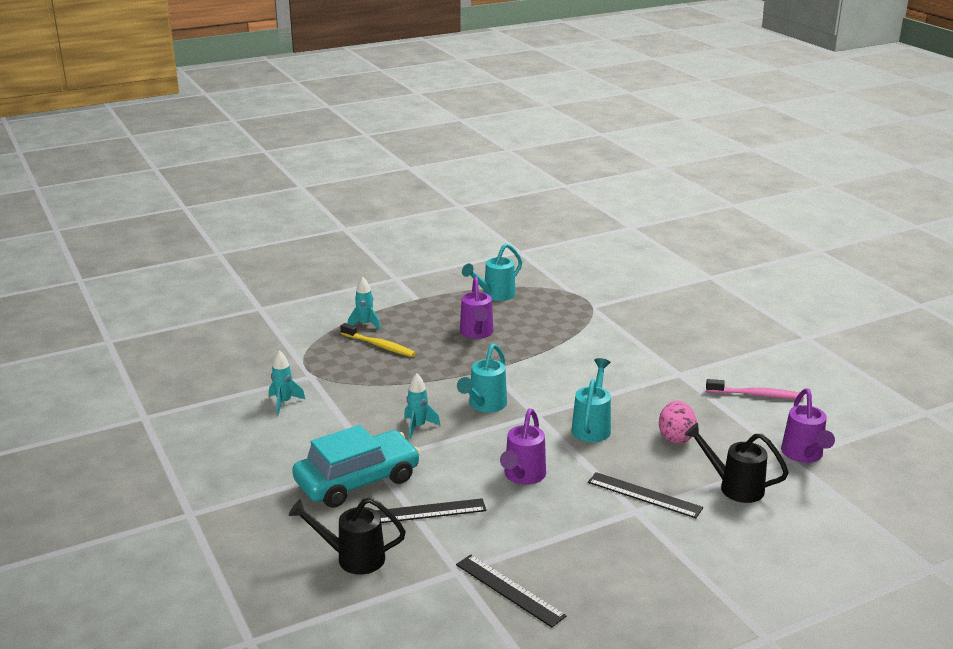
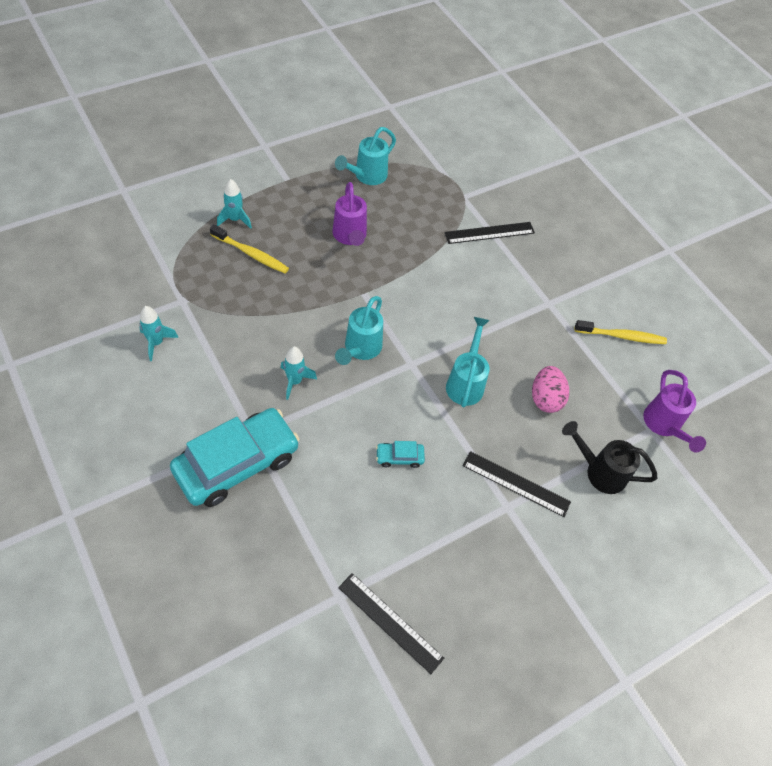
camera: 10 degrees left, 30 degrees up
black watering can [289,497,406,575] -> none
black ruler [376,498,486,523] -> black ruler moved to [444,222,535,244]
purple watering can [500,408,546,485] -> turquoise car [376,441,425,468]
pink toothbrush [706,379,804,399] -> yellow toothbrush [575,320,667,344]

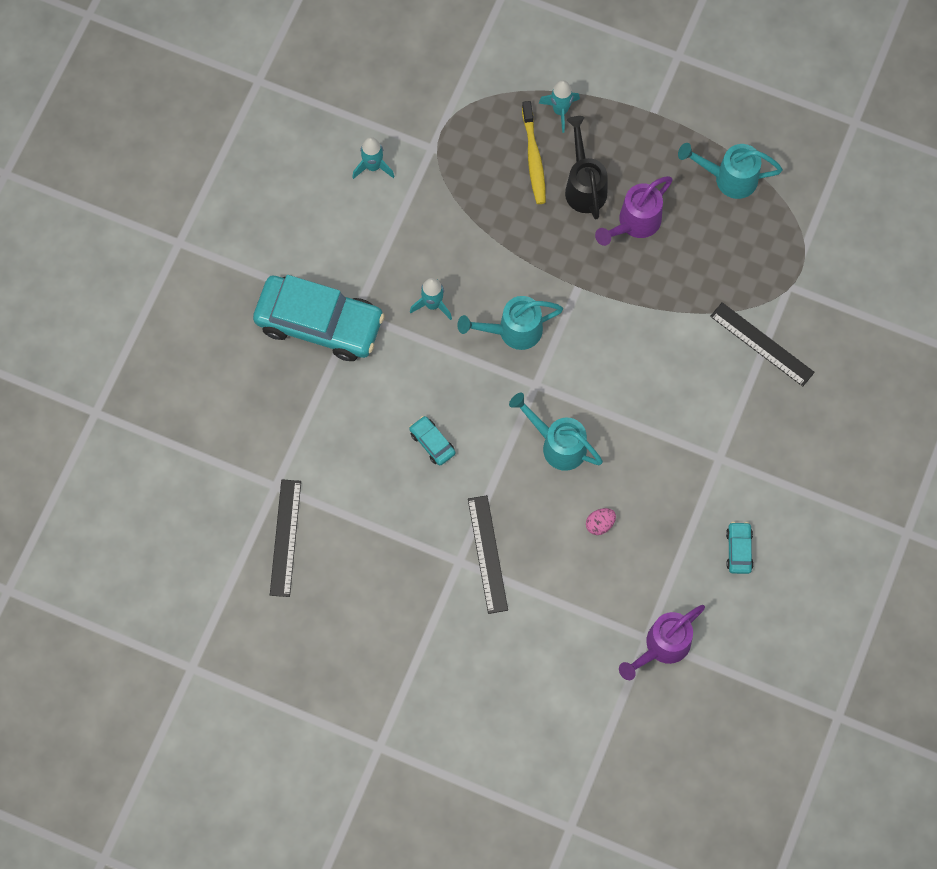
camera: 60 degrees right, 15 degrees up
turquoise watering can [446,317,490,407] -> turquoise watering can turned 120 degrees counterclockwise [509,393,603,471]
pink egg [532,366,569,413] -> pink egg [586,508,616,535], size x0.59
black watering can [562,421,657,494] -> black watering can moved to [565,116,608,219]
yellow toothbrush [575,320,667,344] -> turquoise car [726,522,754,574]

